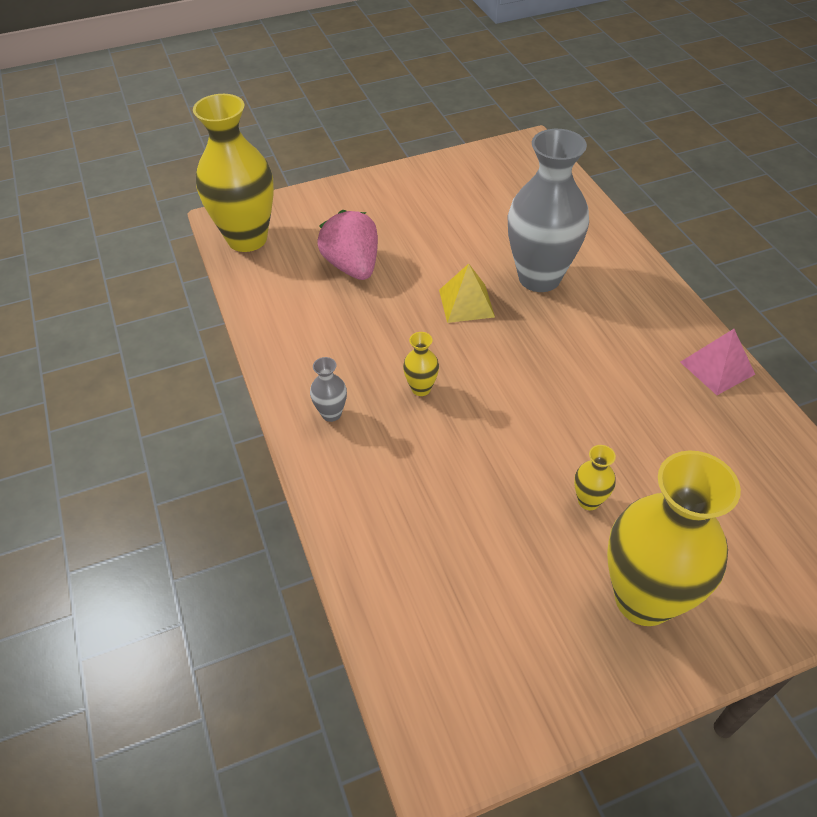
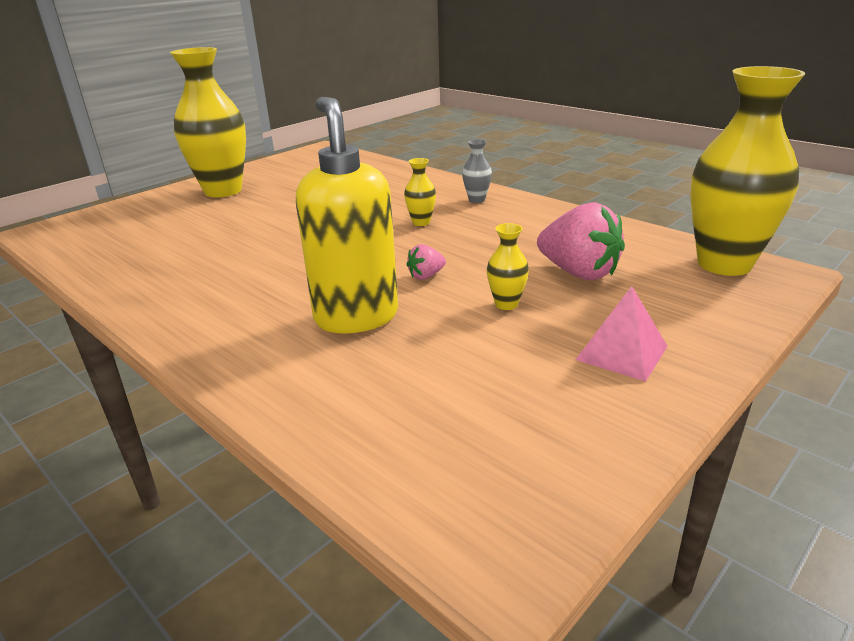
camera: 155 degrees right, 20 degrees down
yellow pyramid [439,264,495,323] -> pink strawberry [406,244,446,280]
grey vase [508,129,589,292] -> yellow soap dispenser [296,97,398,334]
yellow vase [574,445,616,510] -> yellow vase moved to [487,223,529,310]
pink pyramid [680,329,755,395] -> pink pyramid moved to [575,286,668,382]

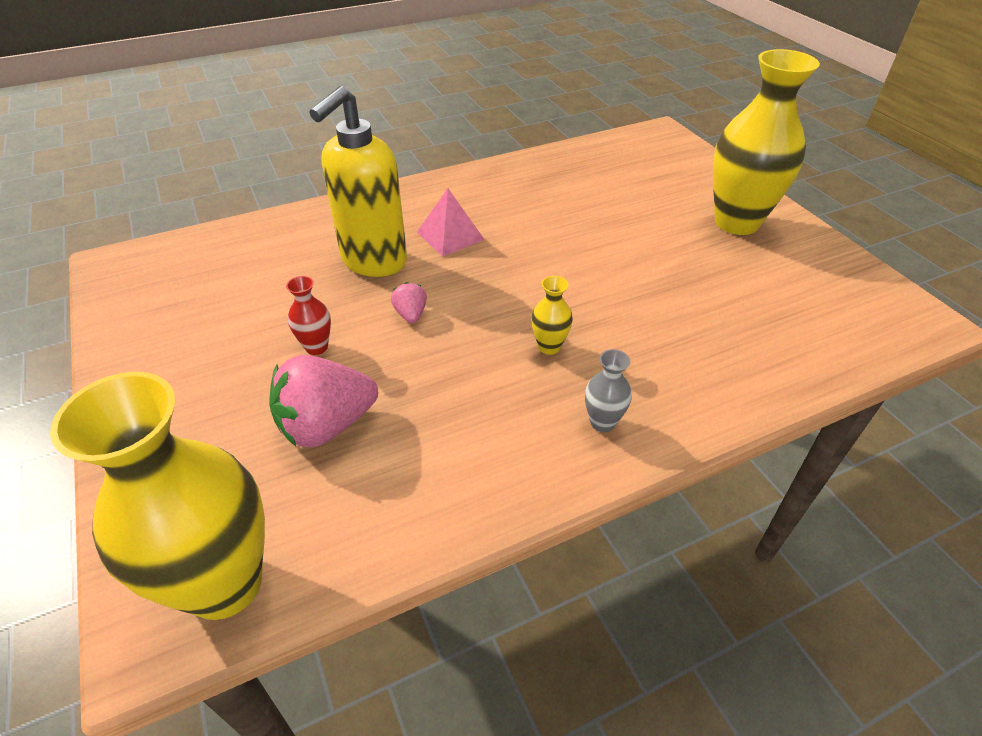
camera: 110 degrees right, 15 degrees up
yellow soap dispenser [296,97,398,334] -> yellow soap dispenser turned 120 degrees clockwise [309,86,407,277]
yellow vase [487,223,529,310] -> red vase [286,276,331,355]
pink pyramid [575,286,668,382] -> pink pyramid moved to [417,188,485,257]

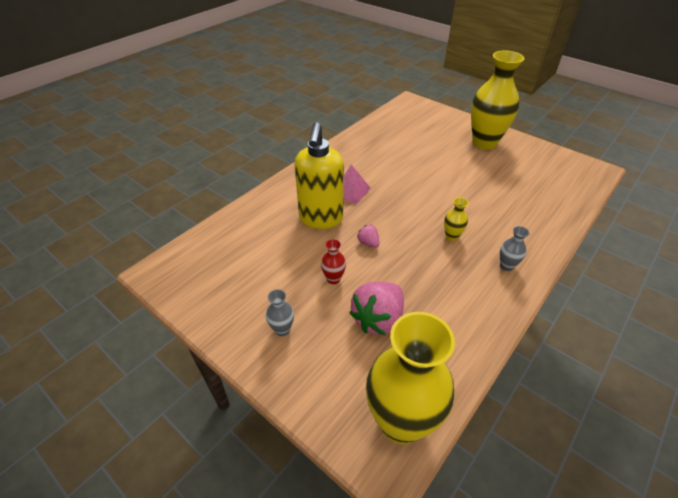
camera: 25 degrees left, 0 degrees up
none -> grey vase [266,289,294,336]

